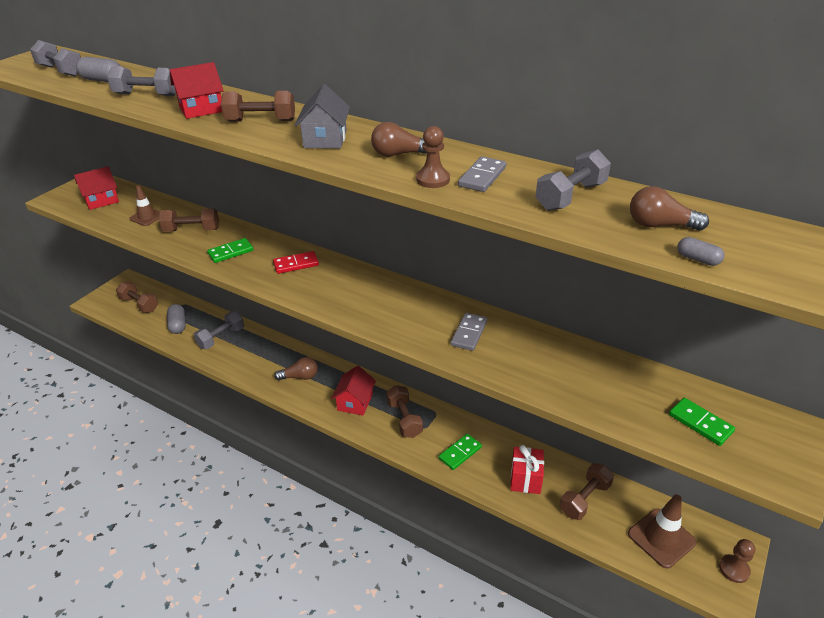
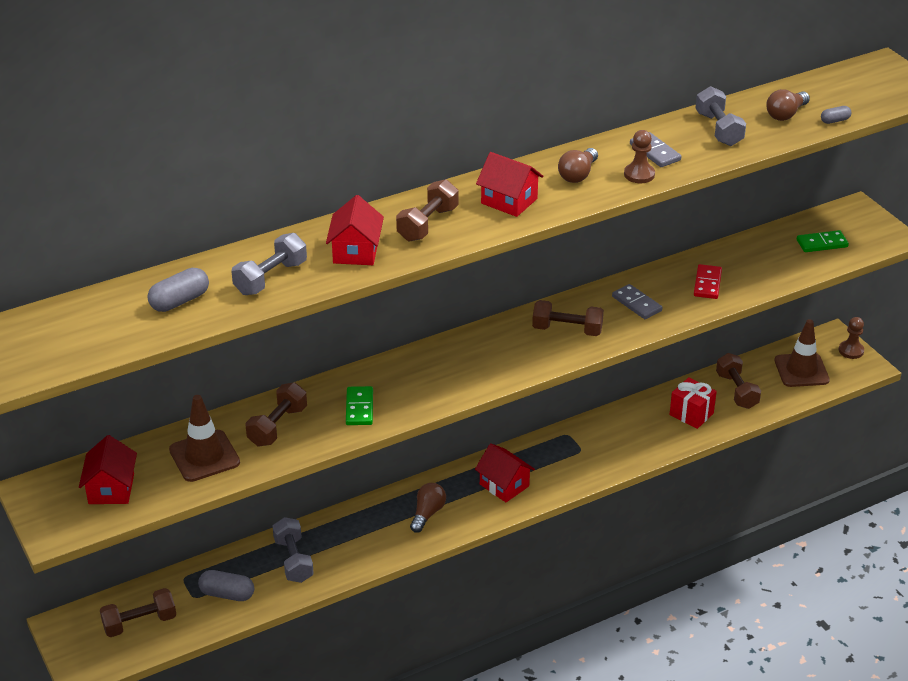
camera: 60 degrees left, 0 degrees up
grey dumbbell [30,40,81,77] -> none
brown traffic cone [129,186,160,226] -> brown traffic cone [169,395,240,482], size x1.57
red domino [273,251,319,274] -> red domino moved to [694,264,722,299]
grey house [295,84,350,149] -> red house [476,152,543,217]
brown dumbbell [386,385,423,438] -> brown dumbbell moved to [532,300,604,336]
green domino [439,434,482,470] -> none

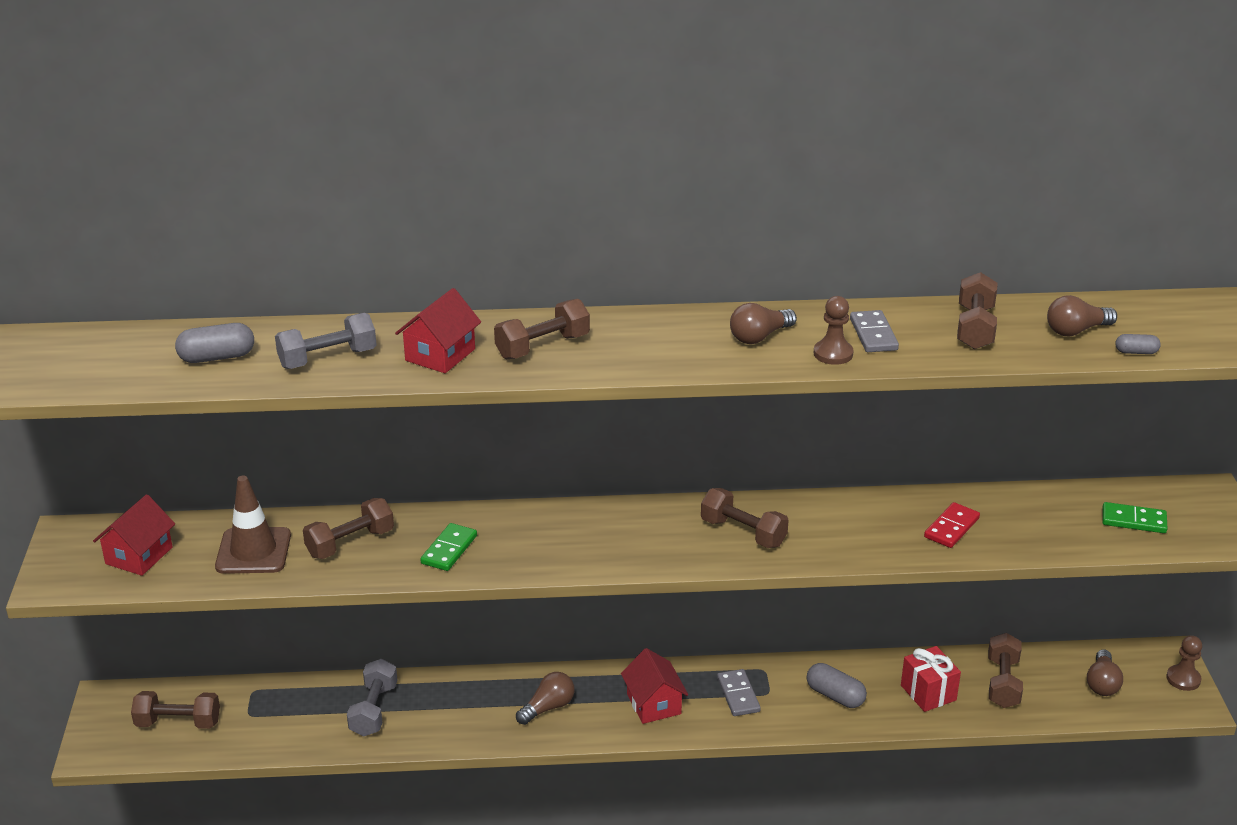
camera: 25 degrees right, 5 degrees down
grey capsule [198,570,254,601] -> grey capsule moved to [807,663,867,708]
red house [476,152,543,217] -> none
grey domino [612,284,663,319] -> grey domino moved to [717,669,761,716]
grey dumbbell [695,86,746,146] -> brown dumbbell [957,272,997,350]
brown traffic cone [774,319,830,387] -> brown light bulb [1087,649,1123,696]

